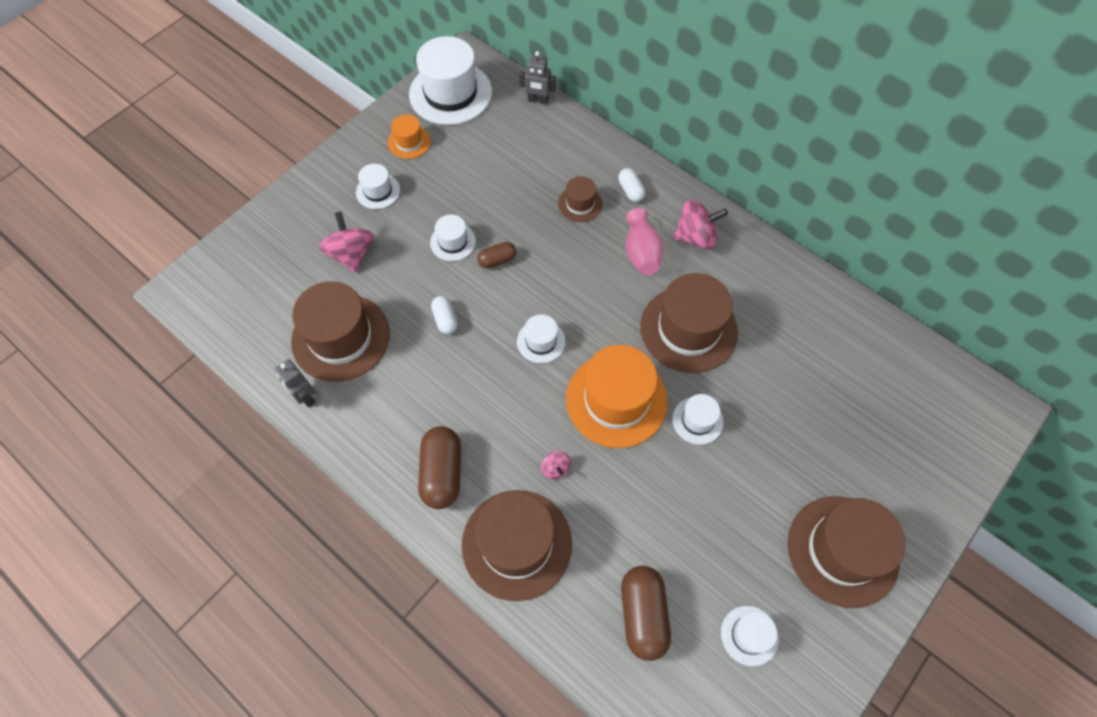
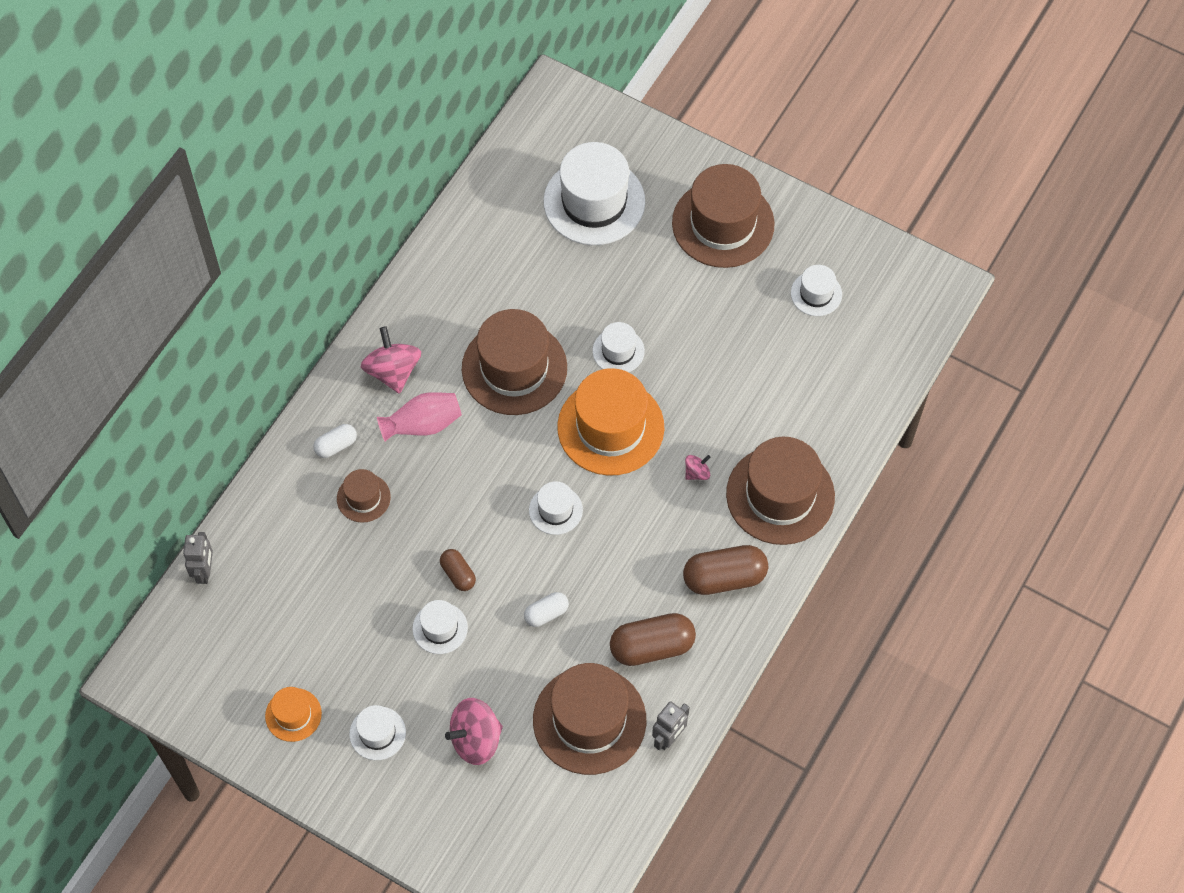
camera: 100 degrees left, 0 degrees up
white hat [409,36,492,125] -> white hat moved to [543,142,645,245]
brown capsule [621,566,671,661] -> brown capsule moved to [610,613,696,666]

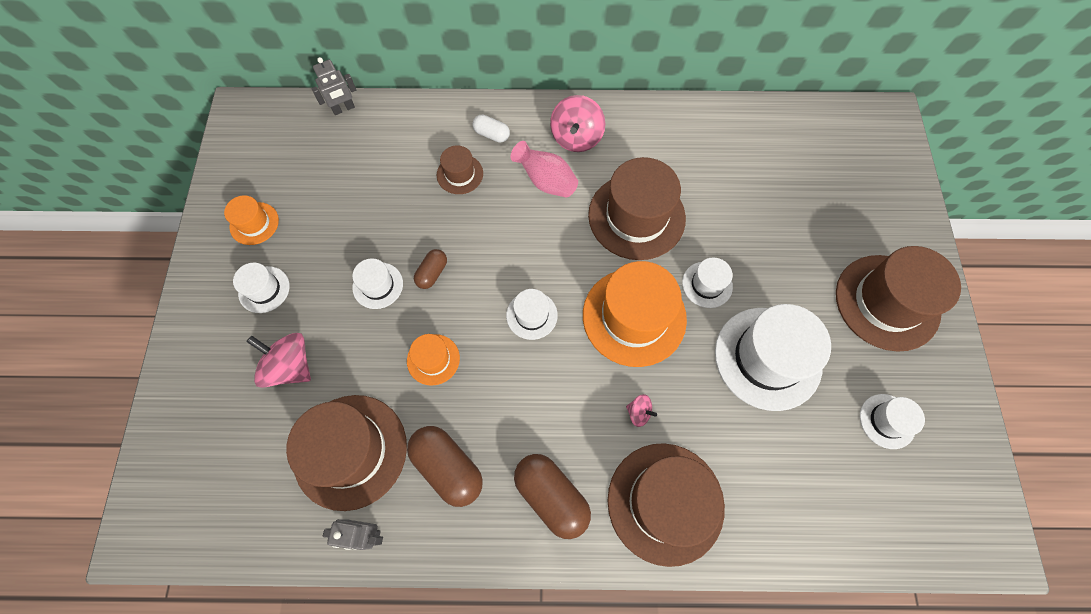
camera: 60 degrees right, 5 degrees up
pink spinning top [361,326,421,394] -> pink spinning top turned 150 degrees clockwise [550,95,605,152]
white capsule [524,592,569,627] -> orange hat [407,334,460,386]
white hat [543,142,645,245] -> white hat moved to [715,304,831,411]

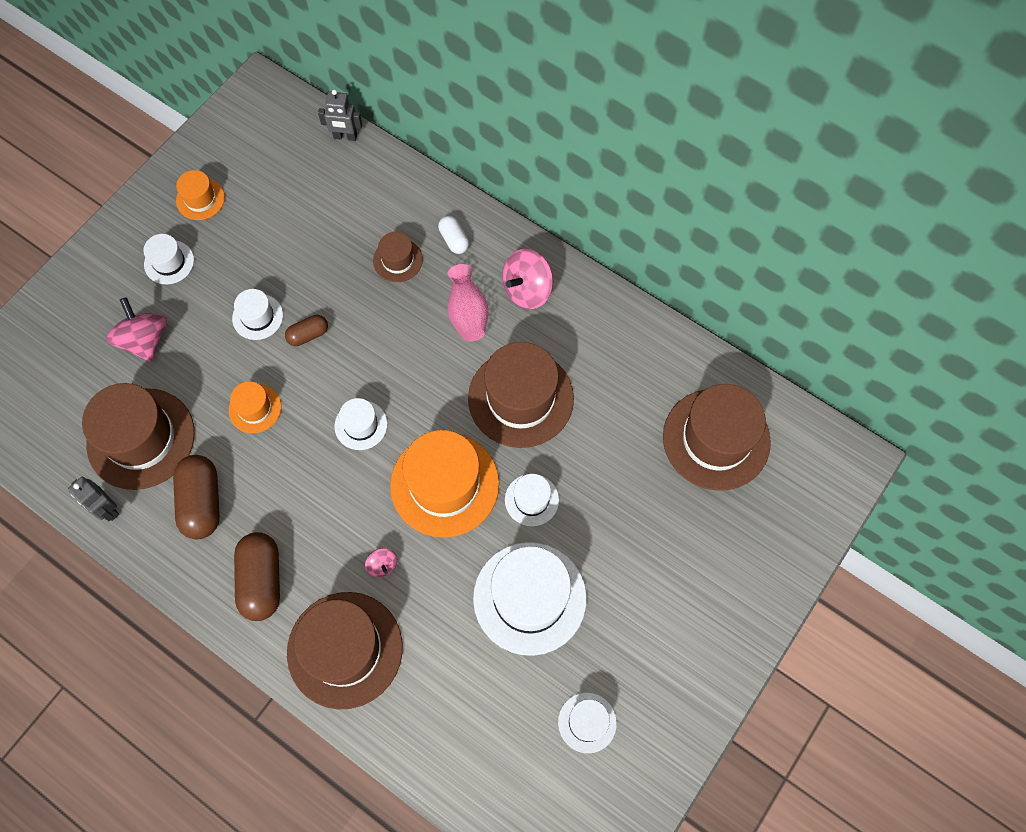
camera: 35 degrees right, 0 degrees up
brown hat [836,246,961,352] -> brown hat moved to [663,384,771,491]

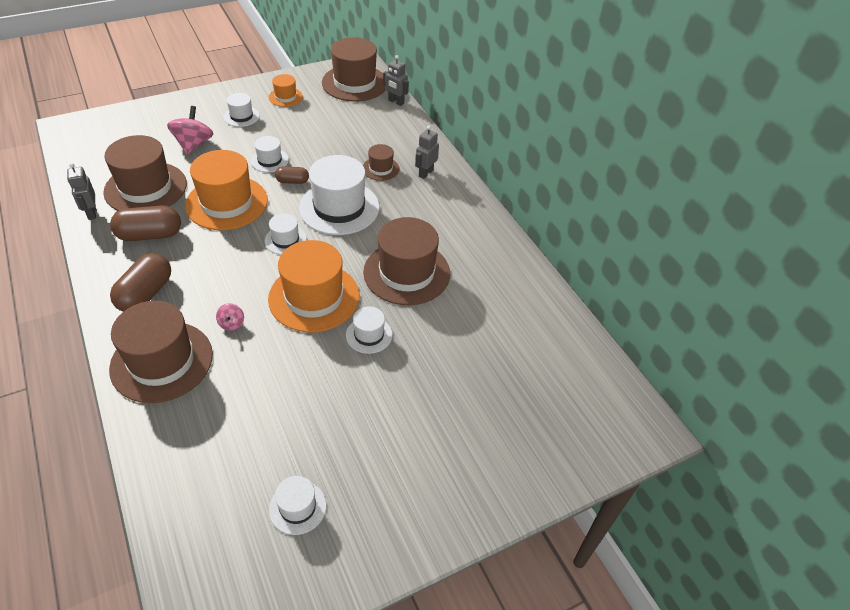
camera: 25 degrees right, 20 degrees down
brown capsule [173,455,220,539] -> brown capsule turned 60 degrees clockwise [110,206,181,241]
orange hat [229,381,281,433] -> orange hat [185,150,268,230], size x2.02
white capsule [438,216,469,254] -> grey robot [415,126,439,179]
pink vase [447,264,488,342] -> none
white hat [473,542,587,656] -> white hat moved to [299,155,379,235]
pink spinning top [502,249,554,309] -> none
brown hat [663,384,771,491] -> brown hat moved to [322,37,386,102]

